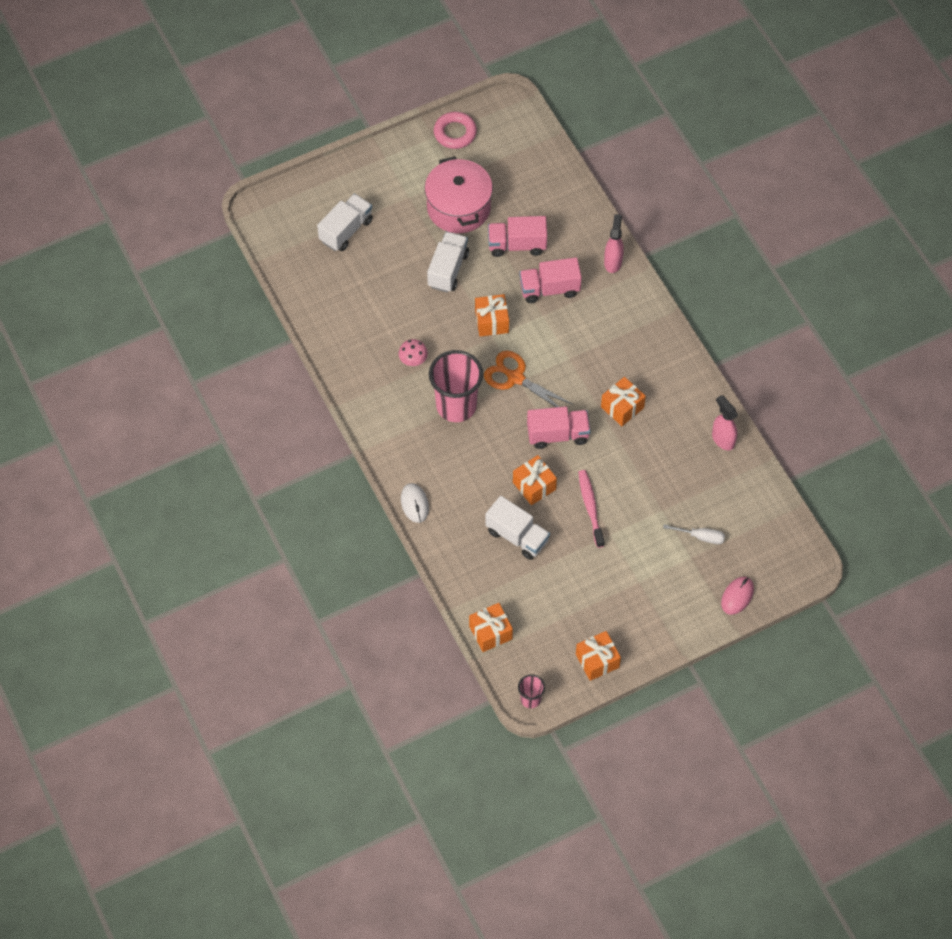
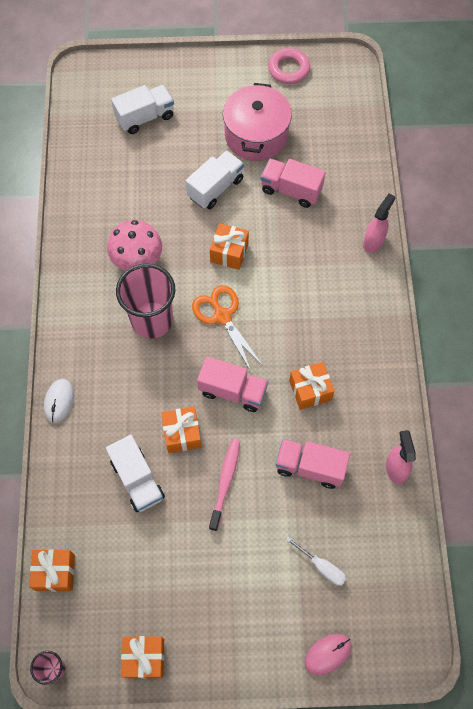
camera: 25 degrees right, 5 degrees up
pink mushroom [399,339,428,366] -> pink mushroom [107,220,162,271], size x1.81
pink truck [519,257,582,303] -> pink truck moved to [275,439,350,489]

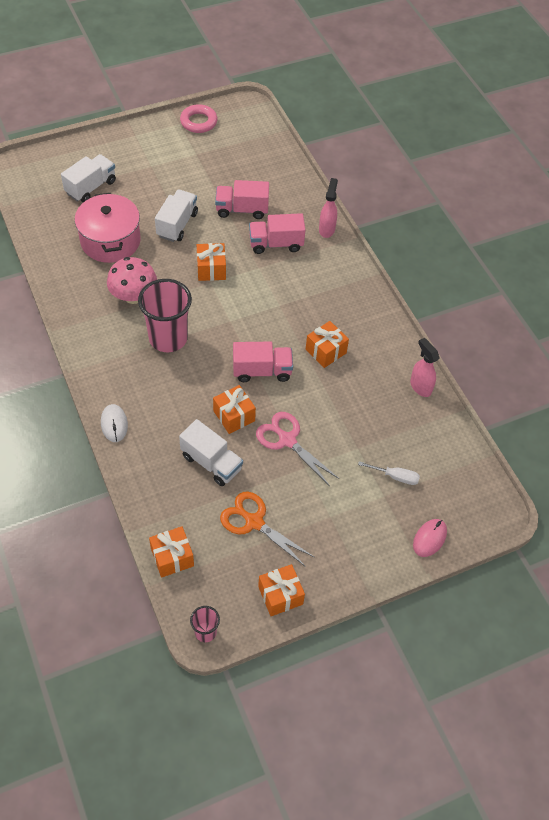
camera: 25 degrees left, 10 degrees down
orange scissors [192,285,264,373] -> orange scissors moved to [220,492,314,567]
pink toothbrush [209,439,240,531] -> pink scissors [256,412,339,486]
pink pot [223,83,292,161] -> pink pot moved to [75,193,141,263]
pink truck [275,439,350,489] -> pink truck moved to [249,213,306,254]

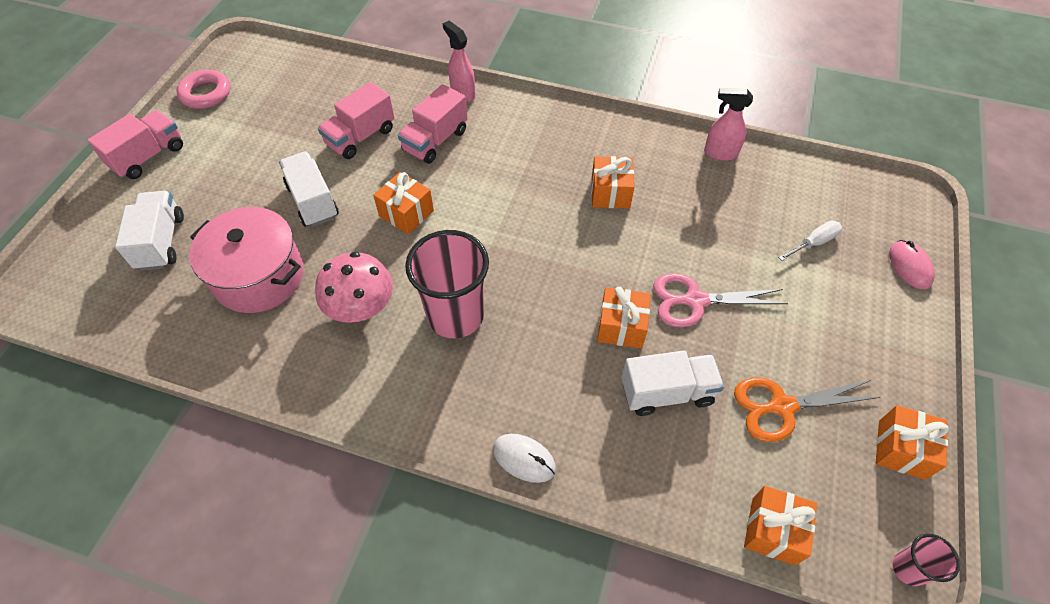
camera: 45 degrees left, 0 degrees up
pink truck [233,342,293,382] -> pink truck moved to [87,110,183,179]

